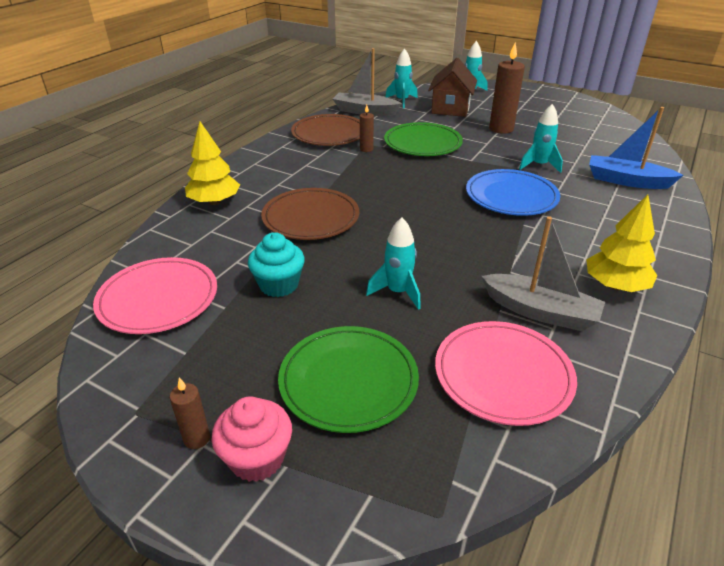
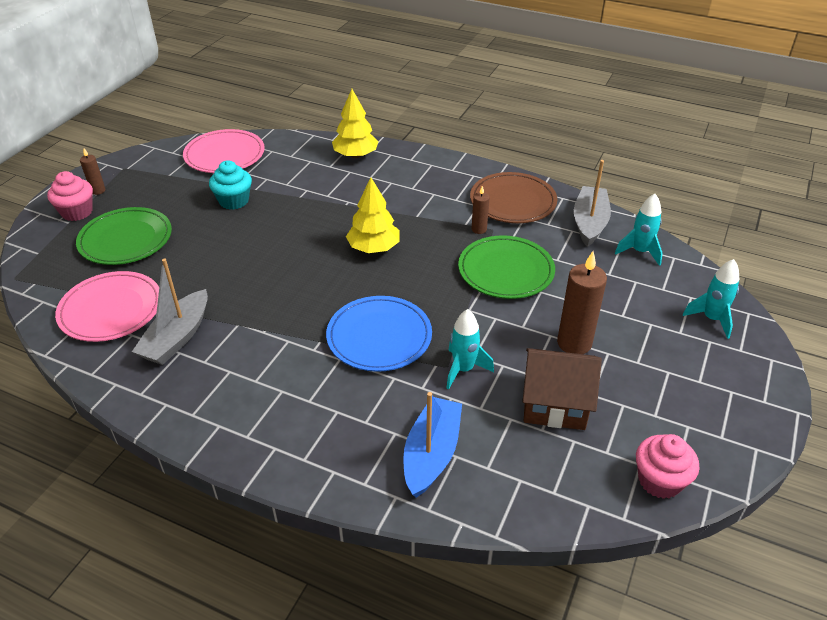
camera: 85 degrees right, 5 degrees up
brown plate [261,188,359,240] -> none
turquoise rocket [366,217,421,310] -> none
brown house [428,58,477,117] -> brown house moved to [522,348,602,430]
yellow tree [586,194,657,292] -> yellow tree moved to [346,177,400,253]
none -> pink cupcake [636,434,699,499]

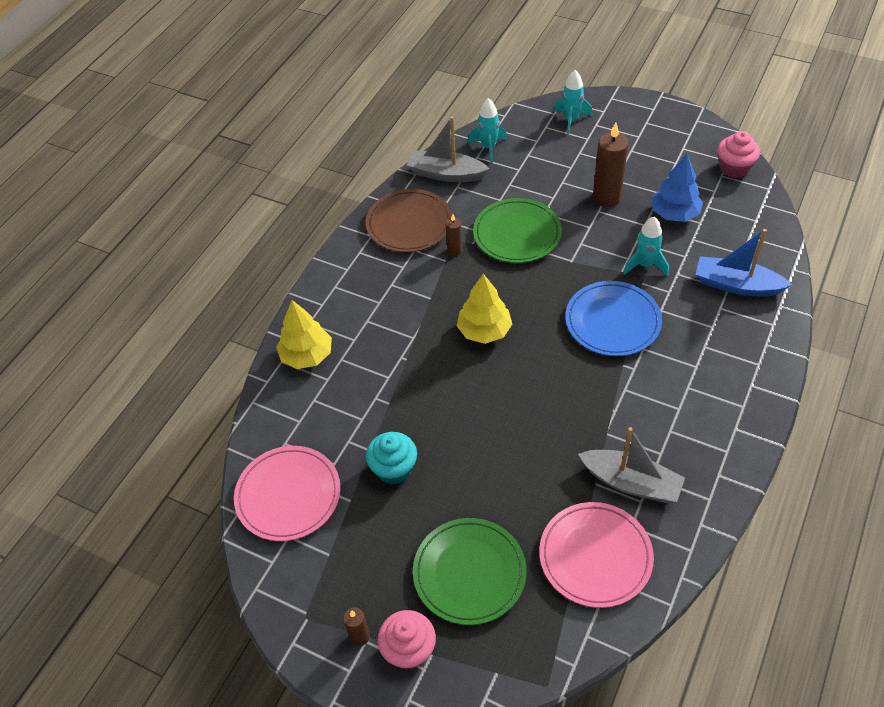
camera: 85 degrees left, 10 degrees up
brown house [522,348,602,430] -> blue tree [651,154,703,222]

